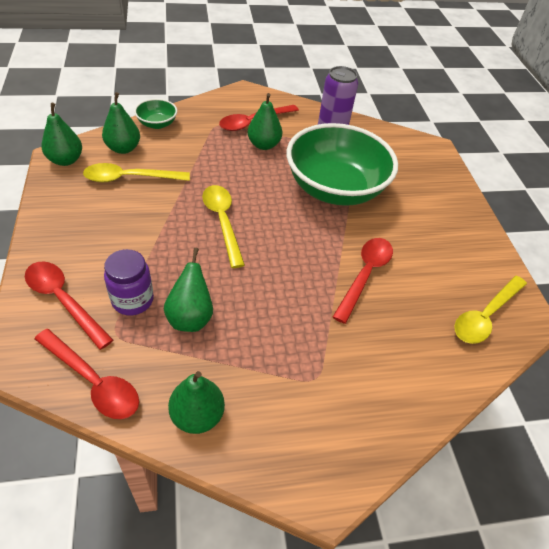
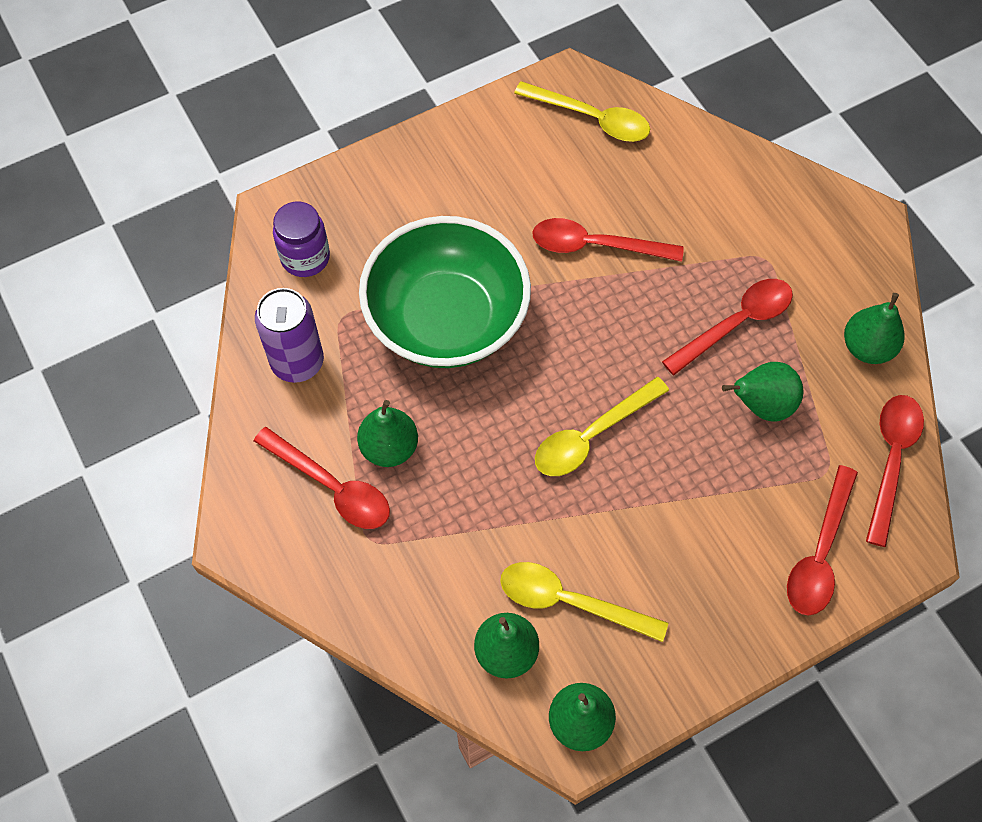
camera: 105 degrees left, 15 degrees up
yellow spoon [83,163,190,182] -> yellow spoon turned 135 degrees clockwise [500,562,668,642]
purple jar [104,249,154,315] -> purple jar moved to [273,202,330,277]
green bowl [134,99,177,129] -> none
none -> red spoon [662,279,793,375]

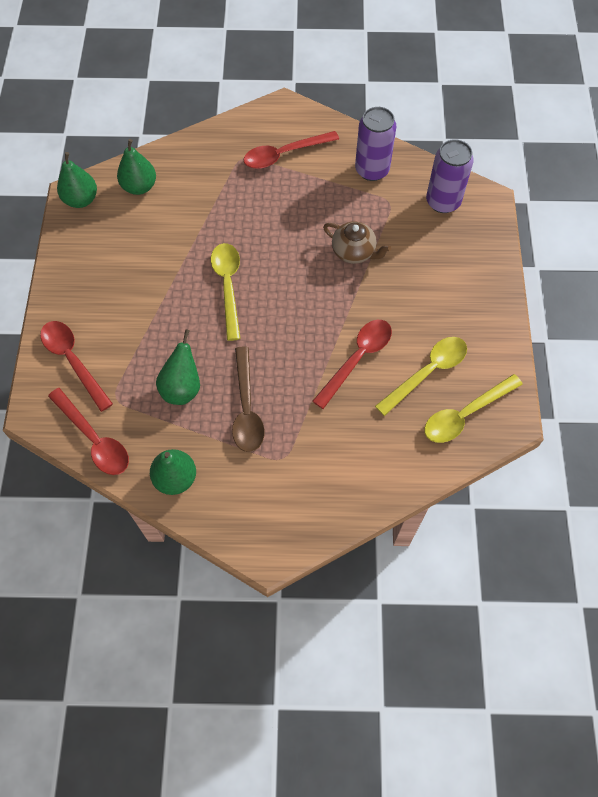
camera: 120 degrees right, 0 degrees up
purple jar [273,202,330,277] -> purple can [426,139,474,213]
green pear [357,400,418,467] -> none
green bowl [359,216,531,368] -> brown teapot [323,221,391,264]
yellow spoon [500,562,668,642] -> yellow spoon moved to [375,337,467,416]
red spoon [662,279,793,375] -> brown spoon [232,346,265,452]

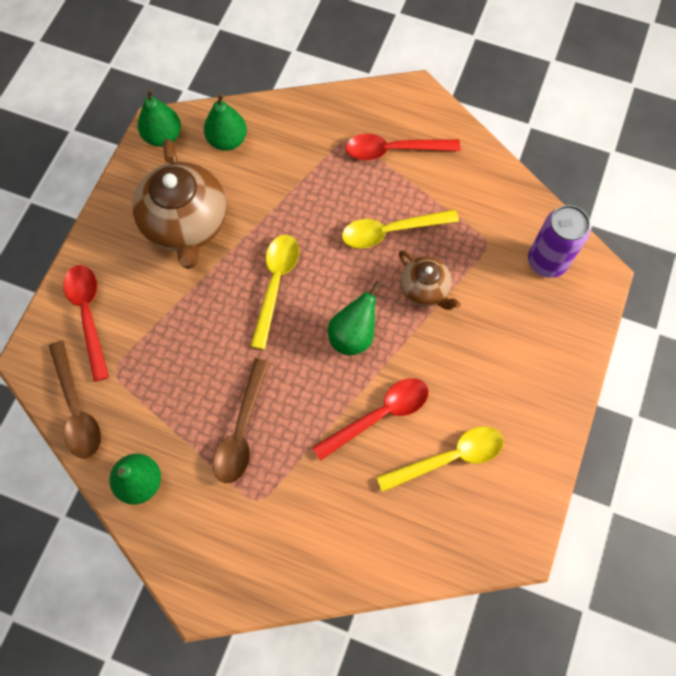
camera: 20 degrees right, 5 degrees up
red spoon [48,388,129,475] -> brown spoon [49,340,101,459]
green pear [156,329,200,405] -> green pear moved to [328,281,381,356]
purple can [355,107,396,181] -> none
yellow spoon [424,374,523,443] -> yellow spoon moved to [342,209,459,249]
none -> brown teapot [132,139,227,269]

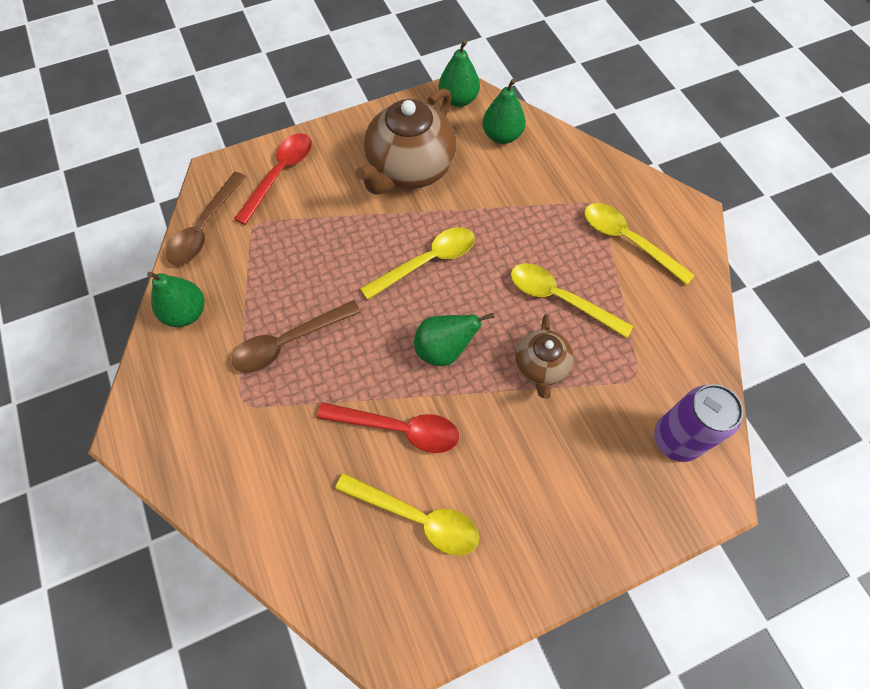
camera: 45 degrees right, 5 degrees down
red spoon [346,134,460,160] -> yellow spoon [585,203,695,285]

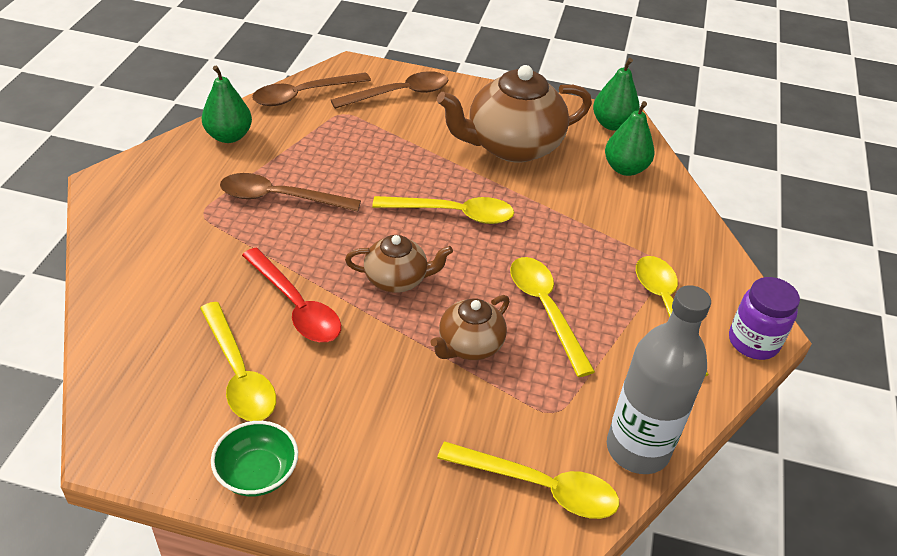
camera: 35 degrees right, 20 degrees down
red spoon [234,133,312,225] -> brown spoon [331,71,448,109]
green pear [414,313,494,366] -> brown teapot [345,235,453,293]
purple can [654,384,744,462] -> yellow spoon [437,442,619,519]
none -> green bowl [211,421,298,497]
none -> grey bottle [607,285,711,474]
none -> purple jar [729,277,800,360]

